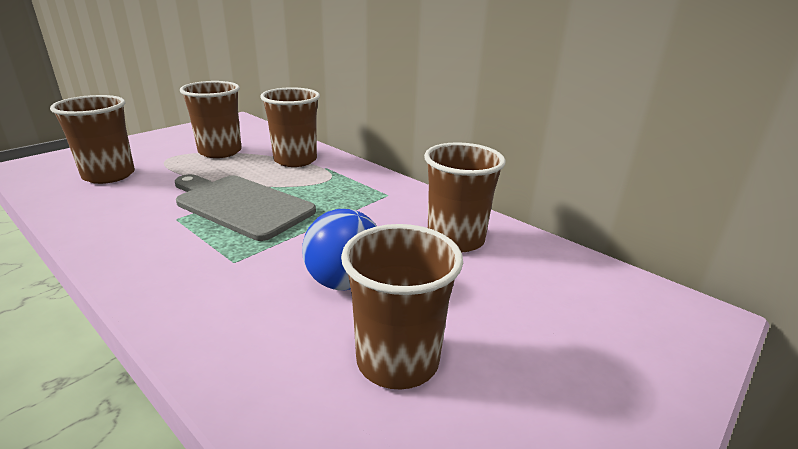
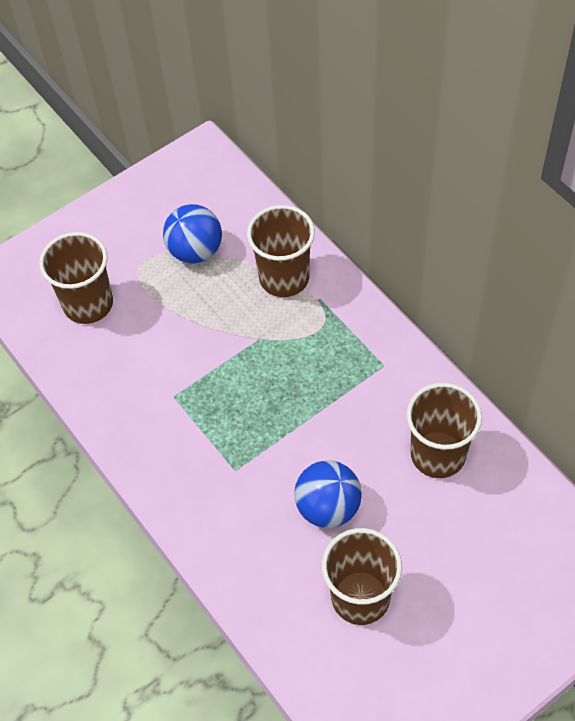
camera: 15 degrees right, 30 degrees up
grey cutting board [175,174,316,241] -> none
brown cup [180,81,242,158] -> blue ball [163,204,222,263]

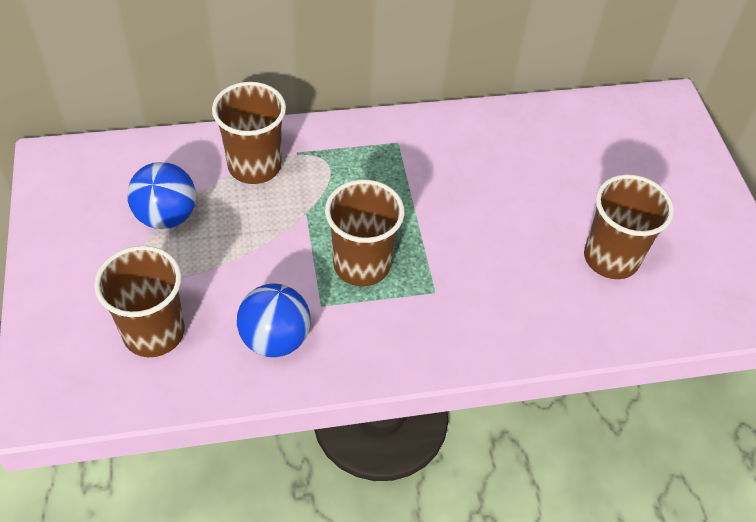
camera: 70 degrees left, 5 degrees down
blue ball [294,460,362,528] -> blue ball moved to [237,284,311,357]
brown cup [406,382,482,478] -> brown cup moved to [325,180,405,286]

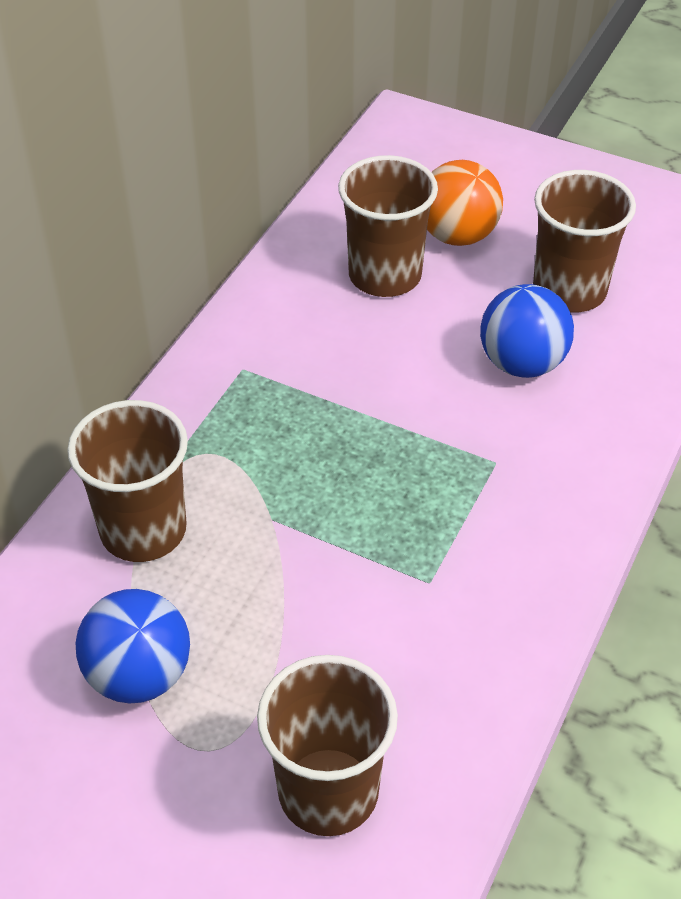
camera: 50 degrees left, 5 degrees down
blue ball [237,284,311,357] -> blue ball moved to [480,284,574,378]
brown cup [325,180,405,286] -> brown cup moved to [338,155,438,297]
none -> orange ball [427,160,503,246]

